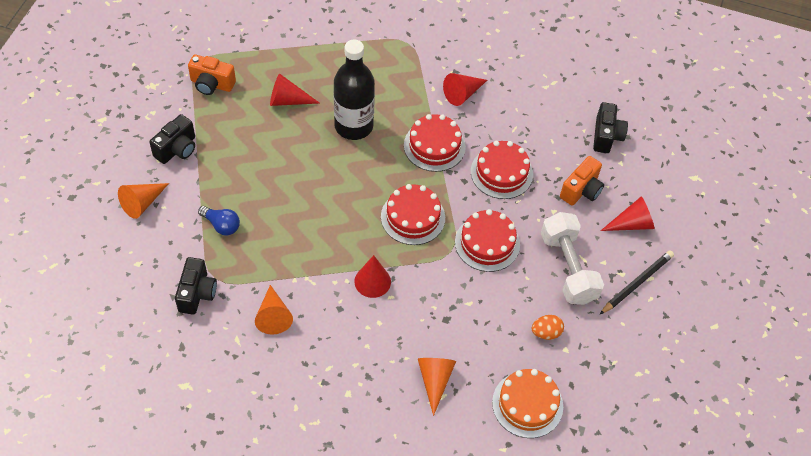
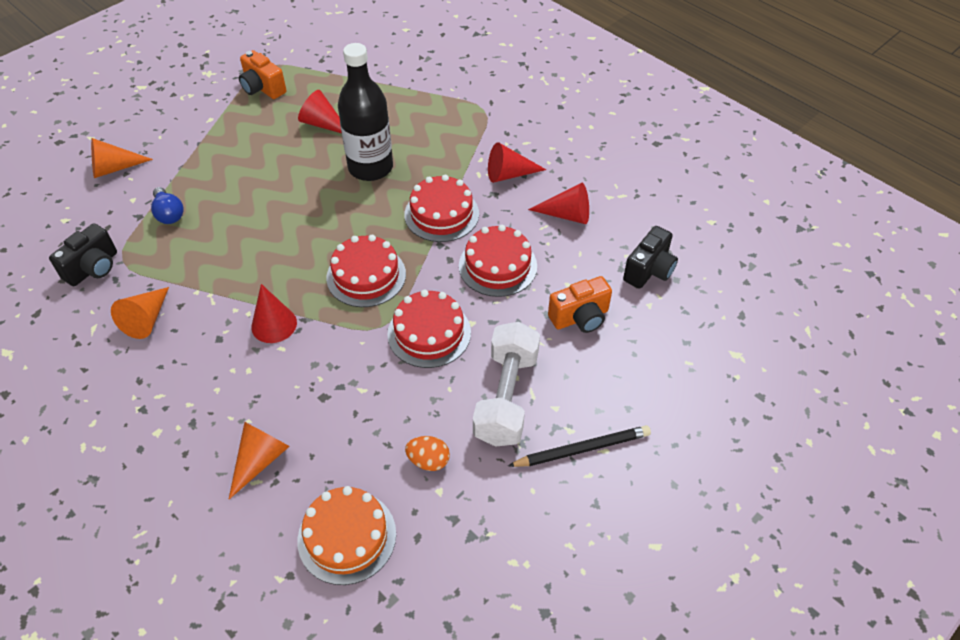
camera: 30 degrees right, 5 degrees down
black camera [149,114,195,164] -> none
red cone [601,196,655,231] -> red cone moved to [528,183,589,224]

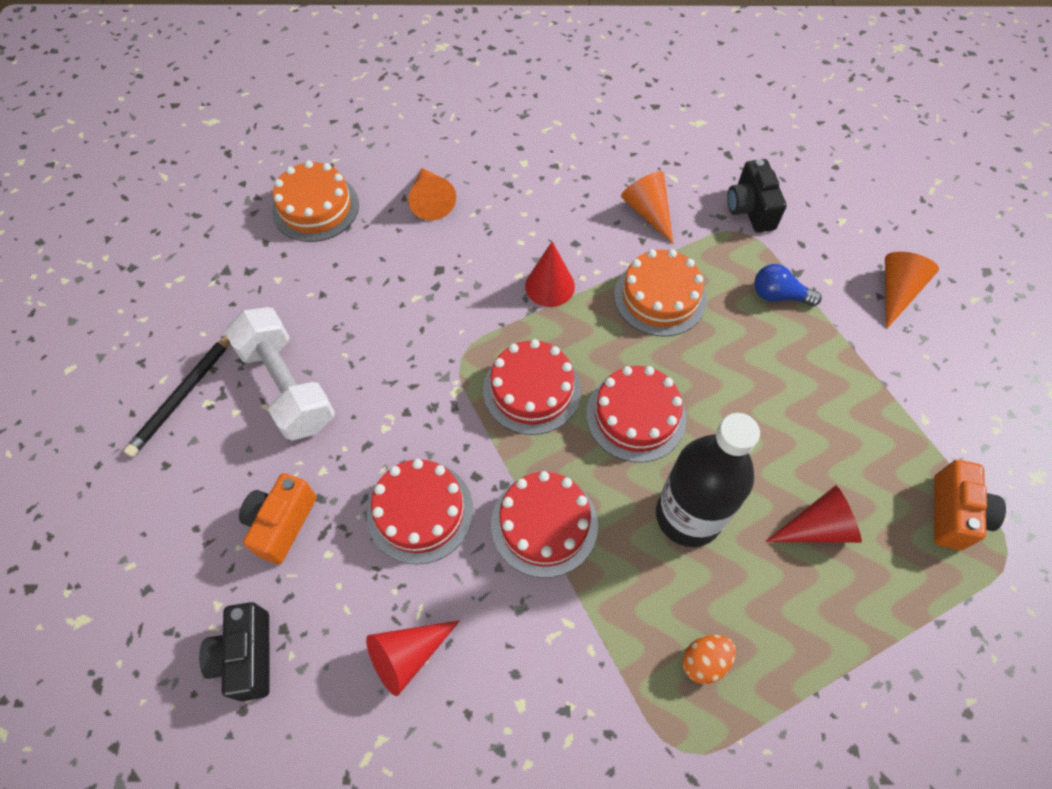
camera: 135 degrees right, 10 degrees up
orange camera [239,50,286,99] -> orange camera turned 105 degrees clockwise [934,460,1006,550]
red cake [387,290,471,368] -> red cake moved to [586,366,687,462]
orange egg [405,436,450,471] -> orange egg moved to [682,635,736,684]
red cone [488,142,546,183] -> none
none -> orange cake [614,249,707,337]

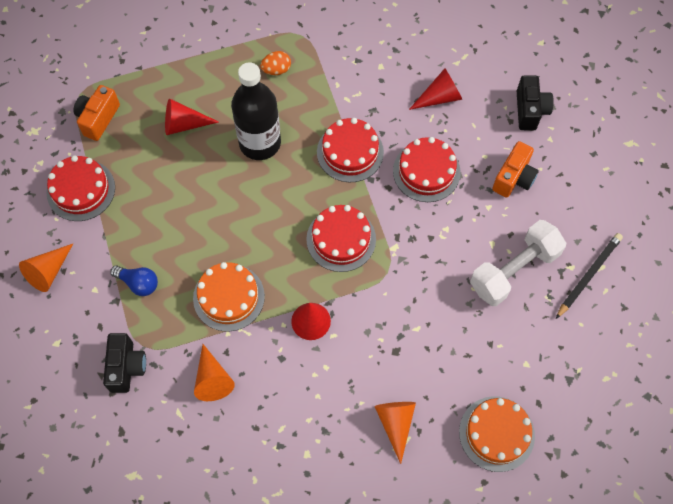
camera: 170 degrees left, 5 degrees up
white dumbbell [225,307,335,441] -> white dumbbell turned 75 degrees clockwise [470,220,566,306]
red cake [586,366,687,462] -> red cake moved to [47,155,115,221]

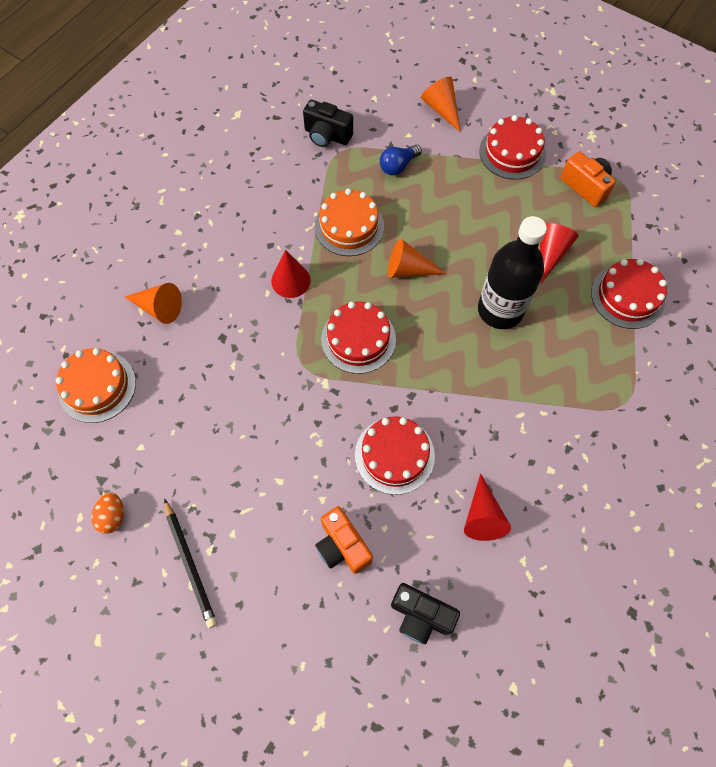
camera: 115 degrees right, 0 degrees up
orange cone [194,344,235,401] -> orange cone moved to [388,239,446,278]
orange egg [260,51,291,75] -> orange egg moved to [91,492,124,534]
red cake [317,118,384,182] -> red cake moved to [591,259,667,329]
white dumbbell [470,220,566,306] -> none

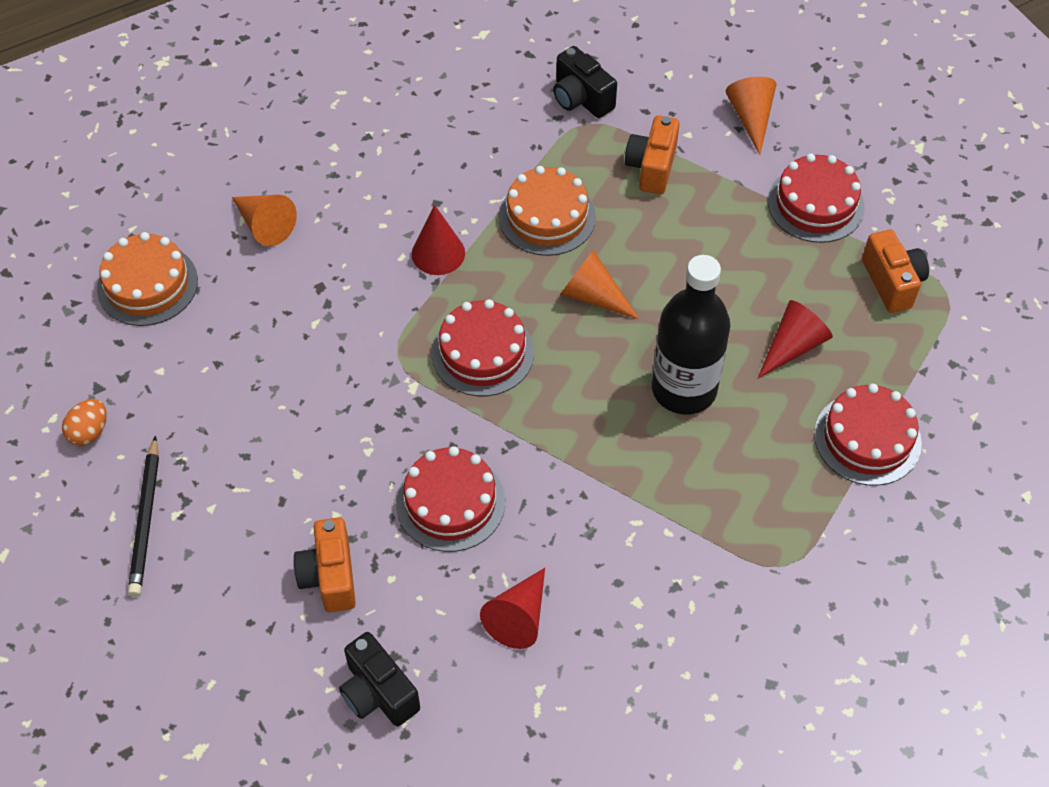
camera: 25 degrees right, 10 degrees down
blue light bulb [380,145,422,175] -> orange camera [625,115,680,194]

